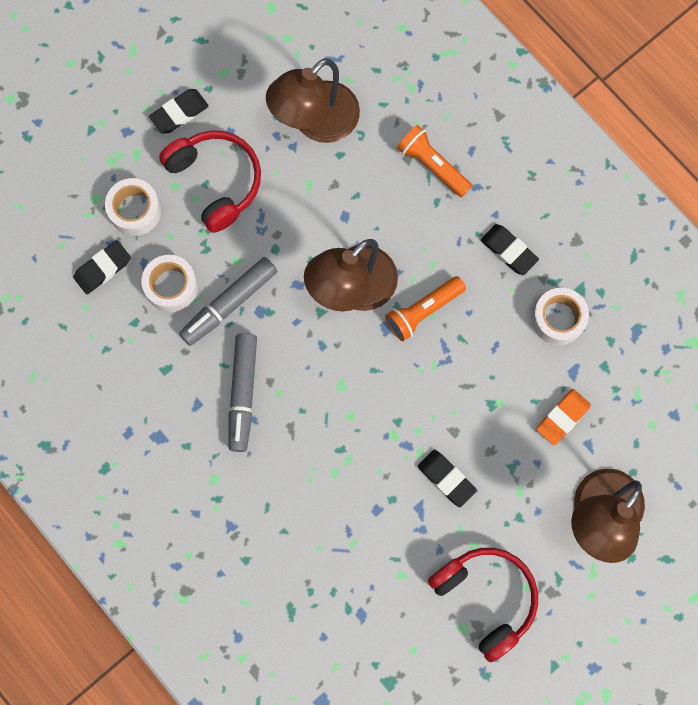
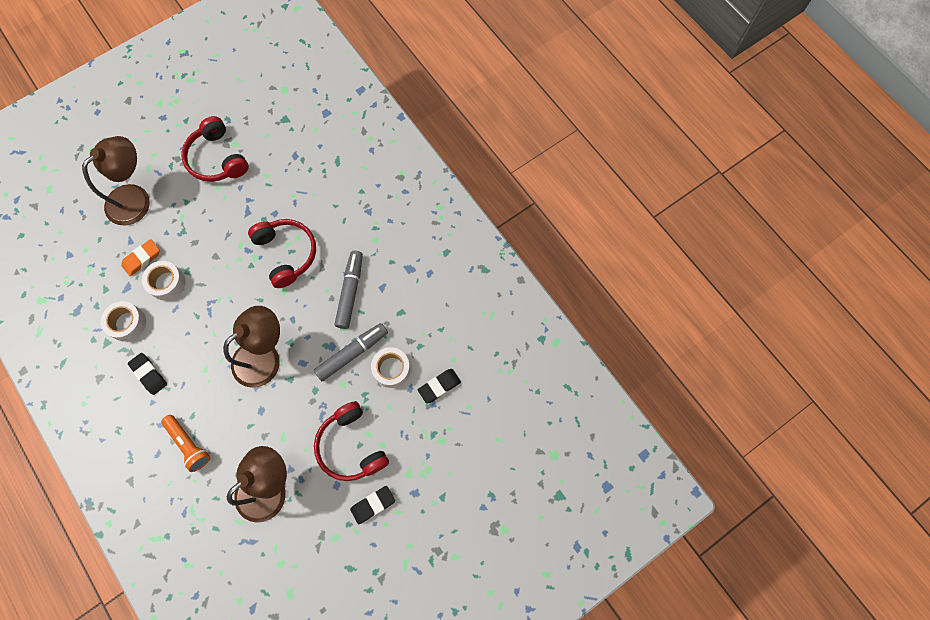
camera: 175 degrees left, 5 degrees down
white tape [105,178,161,236] -> white tape moved to [142,261,185,301]
orange flashlight [385,276,466,341] -> none
black eraser [418,450,477,507] -> none
none -> red headphones [248,219,316,288]

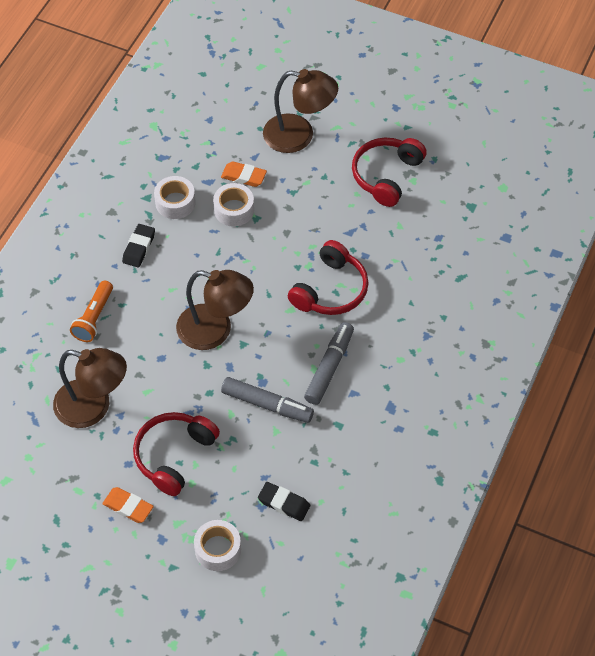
camera: 60 degrees right, 15 degrees down
grey marker [334,251,363,329] -> grey marker turned 45 degrees counterclockwise [304,322,354,405]
black eraser [350,486,395,524] -> orange eraser [102,487,154,523]
white tape [371,347,411,388] -> white tape moved to [194,520,241,571]

